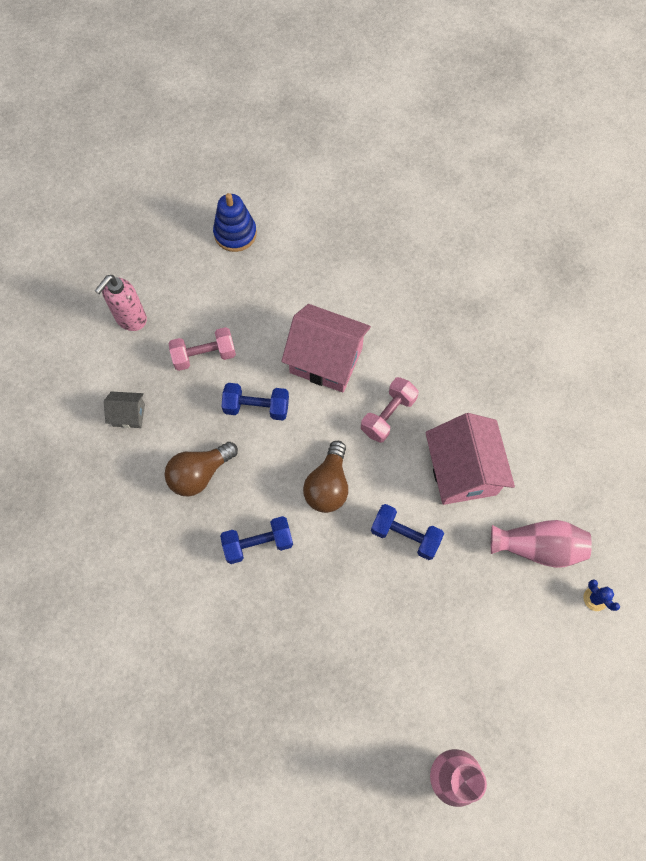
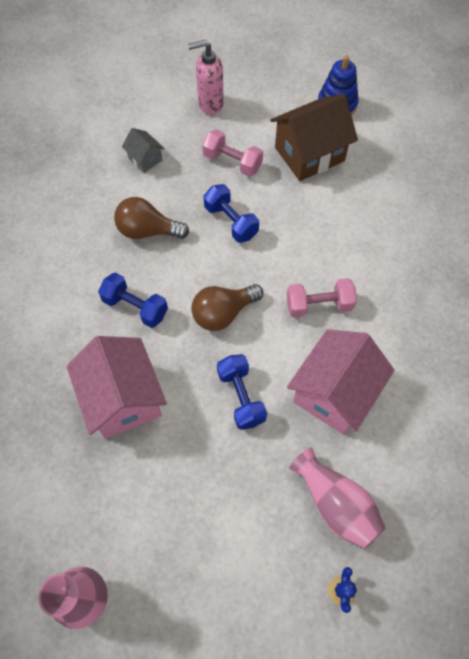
camera: 45 degrees right, 5 degrees down
pink house [281,304,371,392] -> pink house moved to [67,336,167,439]
none -> brown house [270,94,358,181]

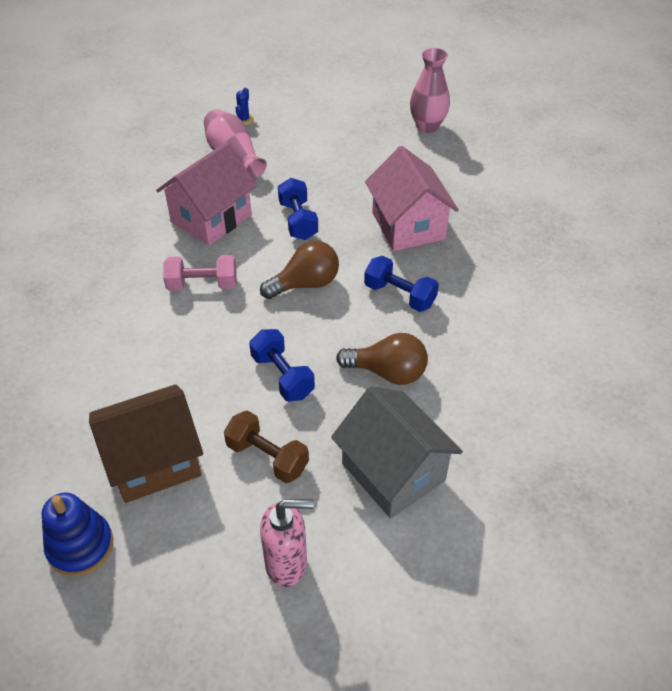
camera: 175 degrees left, 15 degrees down
grey house [122,128,164,173] -> grey house [331,386,463,518], size x2.05
pink dumbbell [202,129,263,177] -> brown dumbbell [224,410,309,483]

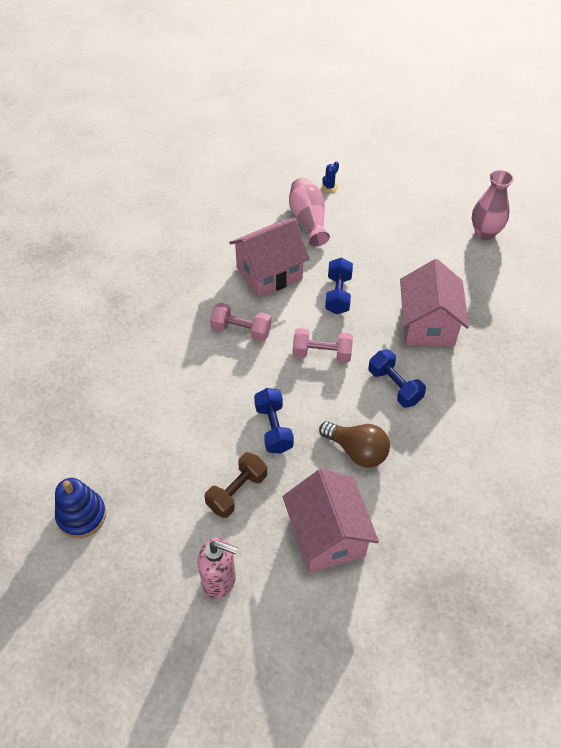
camera: 20 degrees right, 5 degrees up
brown house [89,384,203,503] -> none
brown dumbbell [224,410,309,483] -> brown dumbbell turned 75 degrees clockwise [205,452,267,518]
brown light bulb [260,241,339,299] -> pink dumbbell [293,328,353,363]
grey house [331,386,463,518] -> pink house [283,469,379,572]

